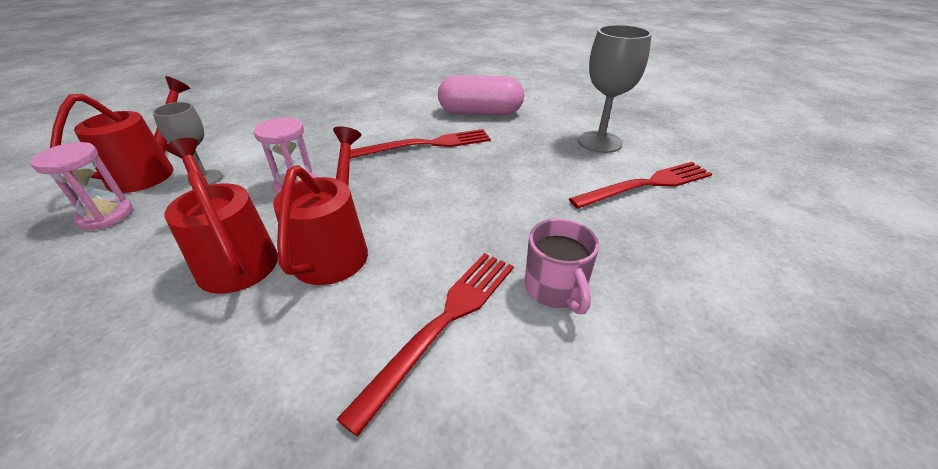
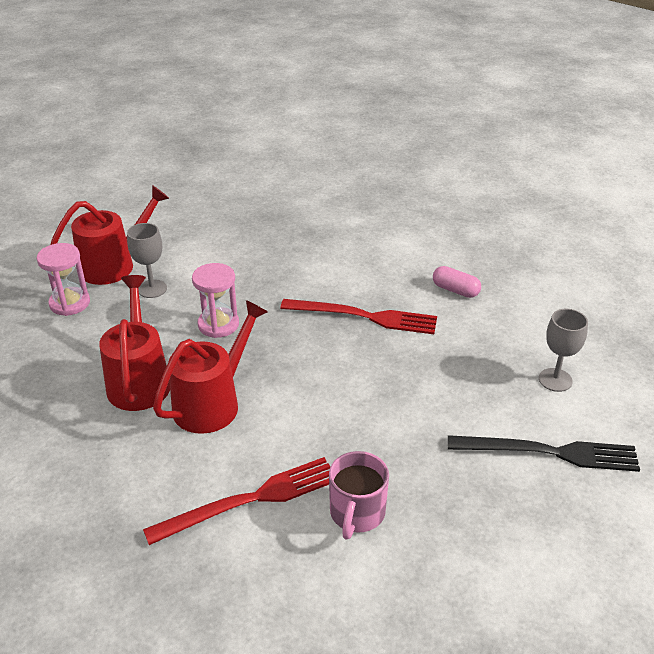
camera: 30 degrees right, 0 degrees up
pink capsule [438,75,524,115] -> pink capsule [433,266,481,298], size x0.50
red fork [569,162,712,209] -> black fork [448,435,640,472]
grey goblet [578,25,652,153] -> grey goblet [539,309,588,392], size x0.62

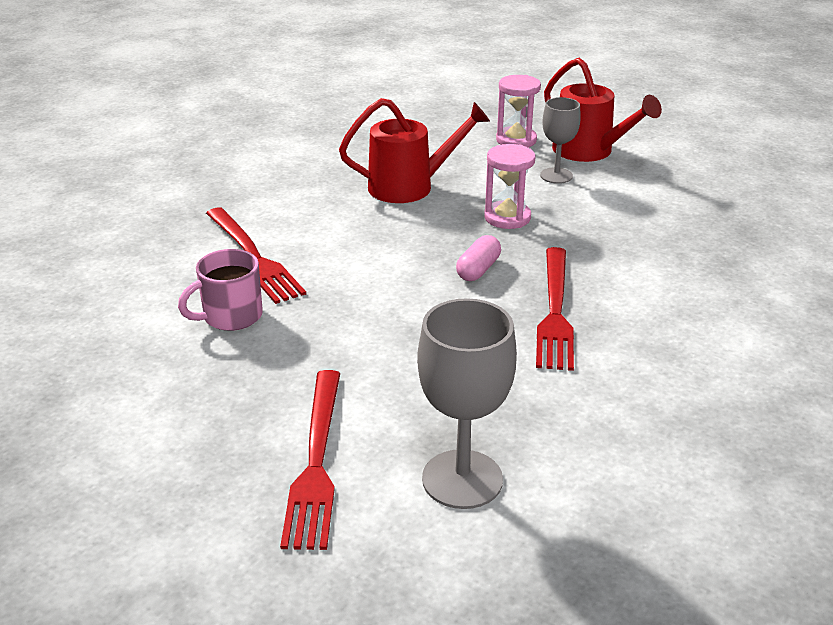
camera: 85 degrees right, 5 degrees down
red watering can [153,300,268,434] -> none
pink mug [329,451,389,540] -> pink mug turned 45 degrees counterclockwise [178,249,263,331]
pink capsule [433,266,481,298] -> pink capsule moved to [456,235,501,281]
black fork [448,435,640,472] -> red fork [280,370,340,550]
grey goblet [539,309,588,392] -> grey goblet [417,298,517,509], size x1.62

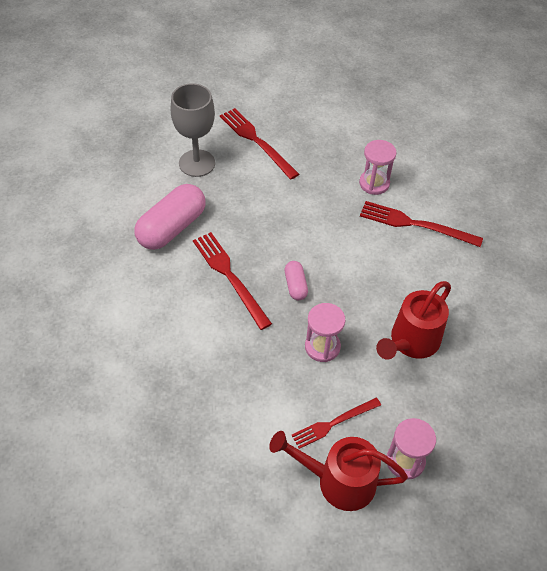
camera: 140 degrees right, 20 degrees up
pink mug [178,249,263,331] -> pink hourglass [359,140,396,195]
grey goblet [540,97,581,184] -> red fork [291,398,381,449]
none -> pink capsule [135,184,206,250]

